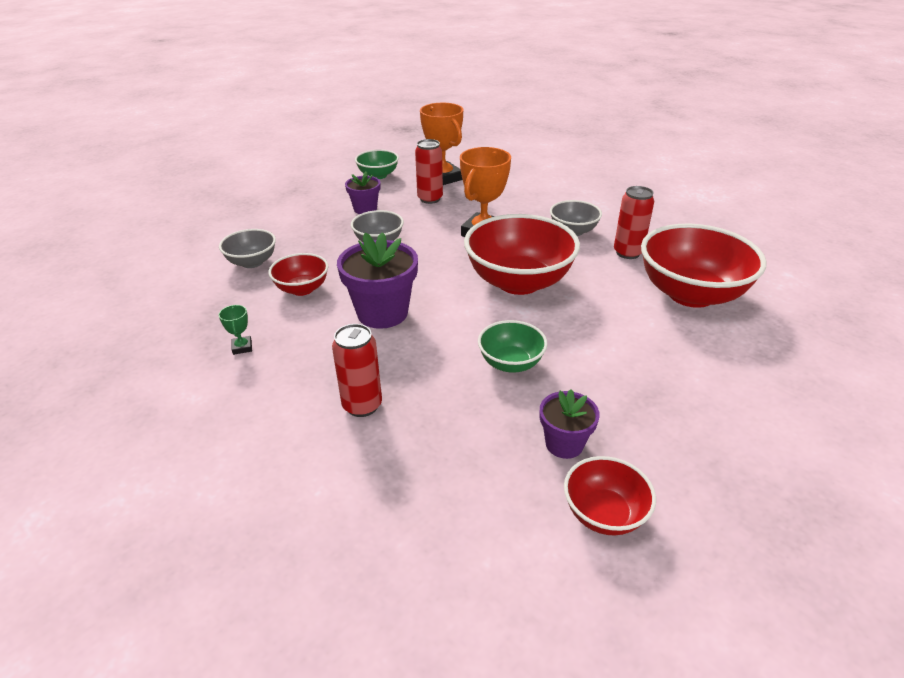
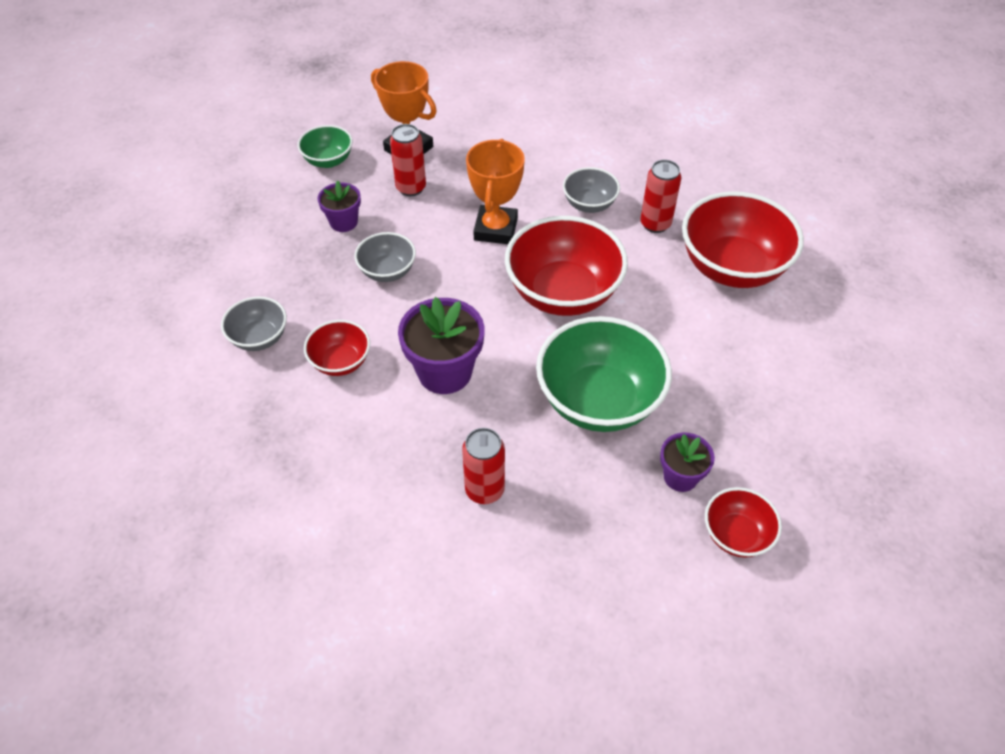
camera: 20 degrees left, 15 degrees up
green trophy [219,305,252,355] -> none
green bowl [478,320,547,373] -> green bowl [536,316,672,432], size x1.93

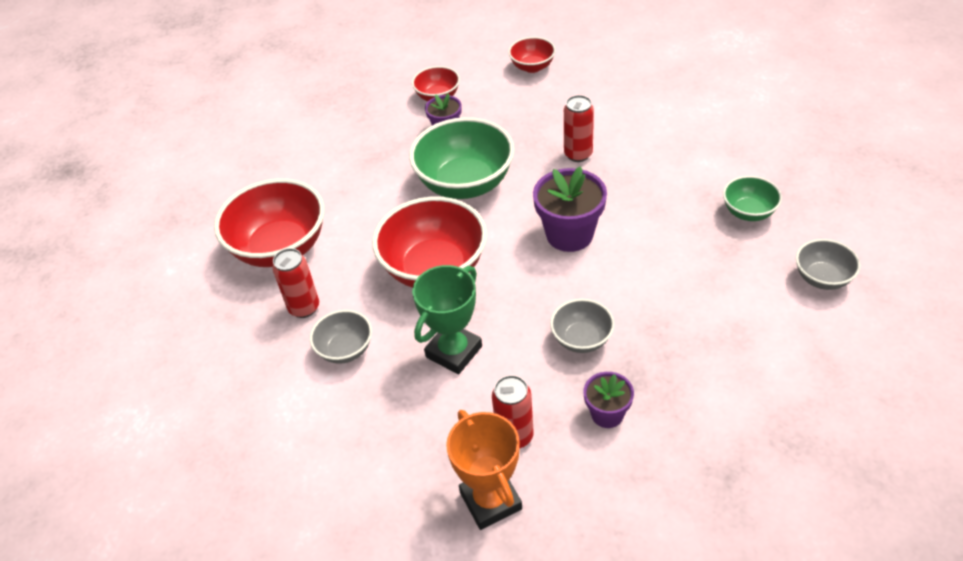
camera: 150 degrees left, 5 degrees down
grey bowl [221,296,287,351] -> grey bowl moved to [796,239,860,290]
green bowl [297,125,353,168] -> green bowl moved to [723,176,782,221]
red bowl [304,320,370,376] -> red bowl moved to [508,37,556,73]
orange trophy [466,139,525,244] -> green trophy [412,265,482,374]

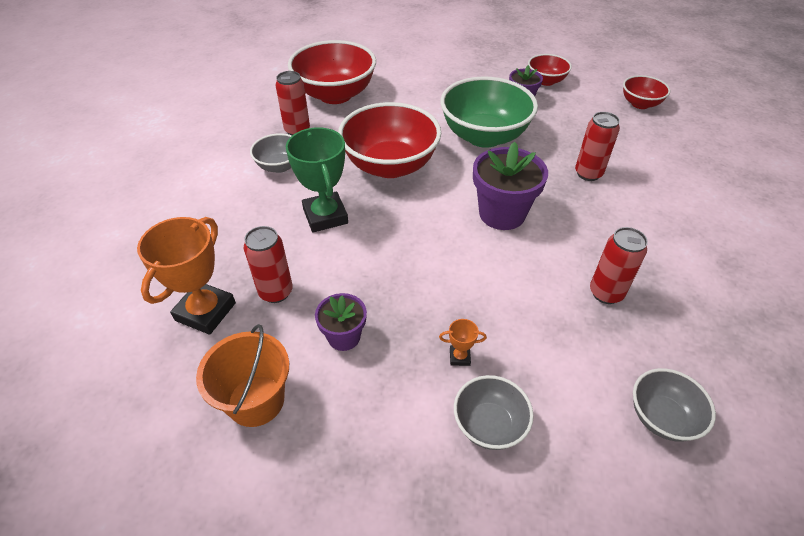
camera: 45 degrees right, 0 degrees up
green trophy [412,265,482,374] -> green trophy turned 75 degrees clockwise [286,127,348,232]
grey bowl [550,299,614,353] -> grey bowl moved to [454,375,534,450]
green bowl [723,176,782,221] -> none
none -> orange bucket [196,324,289,427]
none -> orange trophy [439,319,487,366]
none -> red can [590,227,648,304]

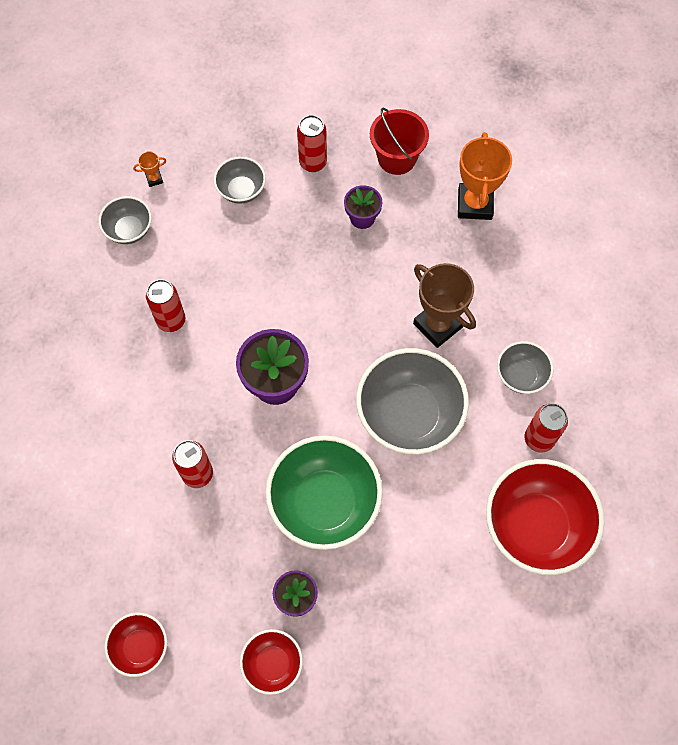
camera: 160 degrees right, 20 degrees up
orange bucket [196,324,289,427] -> red bucket [370,108,429,175]
red can [244,226,293,303] -> red can moved to [297,115,327,172]
green trophy [286,127,348,232] -> brown trophy [413,263,476,348]
red bowl [338,102,441,178] -> grey bowl [356,348,469,454]
orange trophy [439,319,487,366] -> orange trophy moved to [133,151,166,187]

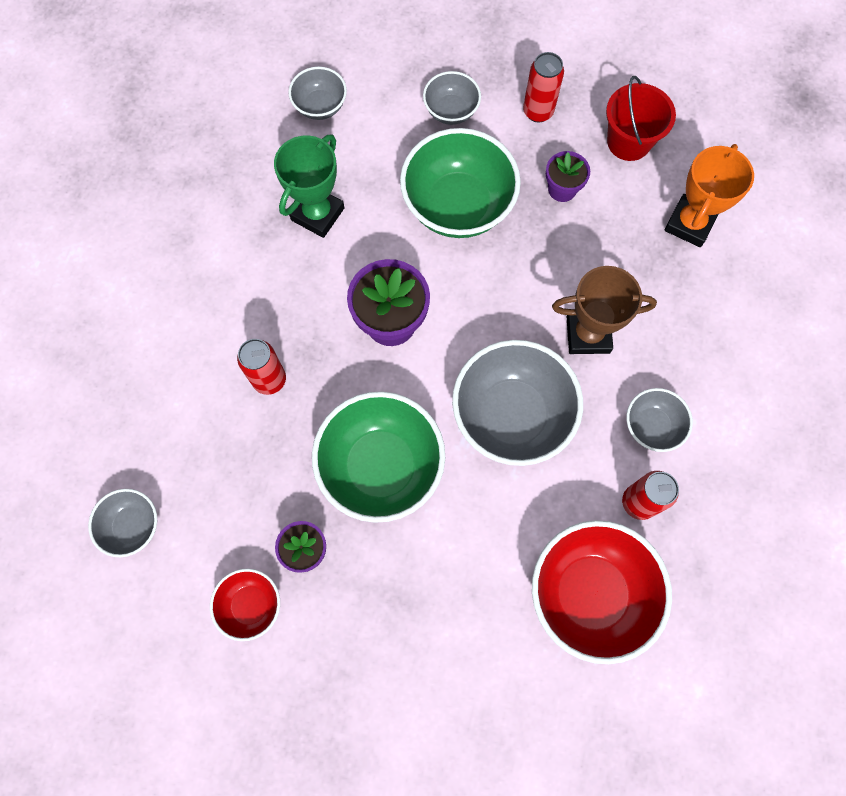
camera: 25 degrees right, 5 degrees up
red bowl [104,613,167,677] -> grey bowl [88,489,157,557]
orange trophy [133,151,166,187] -> none
red can [146,279,186,332] -> green trophy [274,135,344,238]
brown trophy [413,263,476,348] -> brown trophy turned 75 degrees counterclockwise [552,266,657,354]
none -> green bowl [400,128,521,238]

